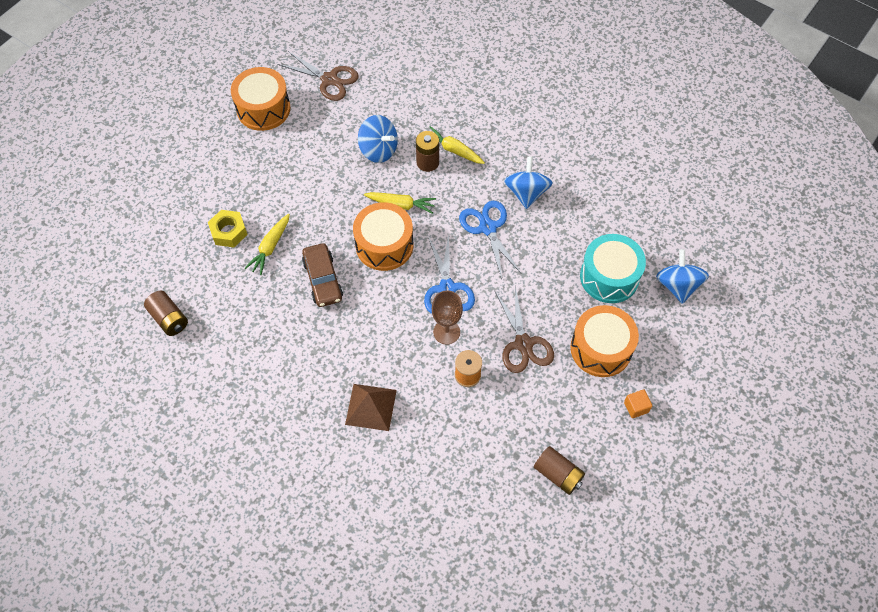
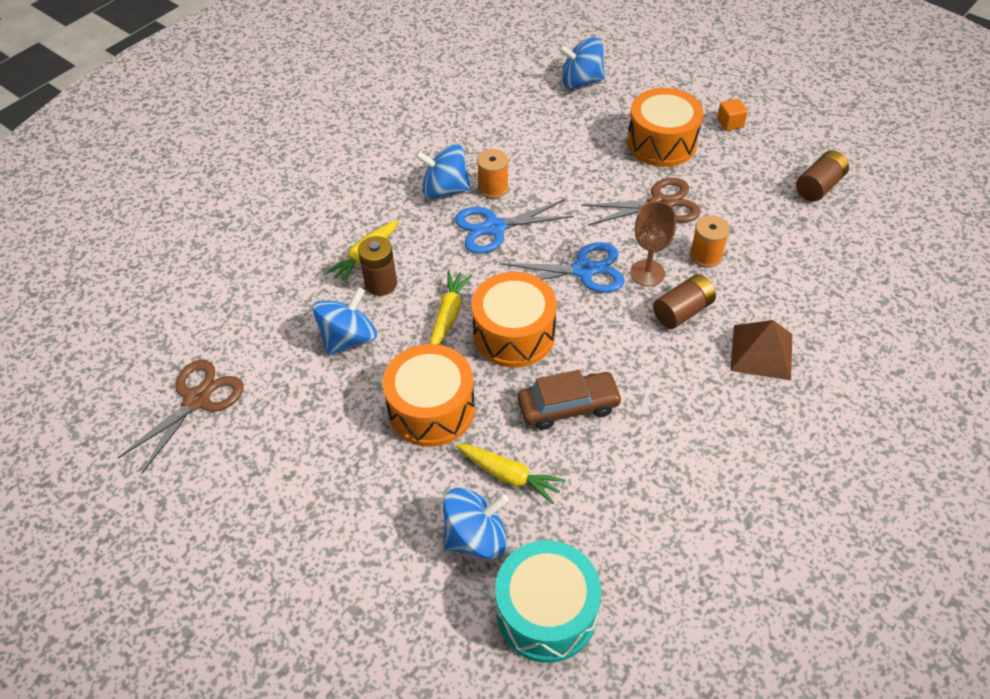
camera: 85 degrees left, 10 degrees down
brown battery [144,291,188,336] -> brown battery moved to [653,274,716,329]
yellow nut [208,210,248,247] -> blue spinning top [443,488,509,559]
orange drum [231,67,291,131] -> orange drum moved to [383,344,475,447]
turquoise drum [580,234,646,303] -> turquoise drum moved to [495,540,601,663]
none -> orange spool [477,149,509,199]

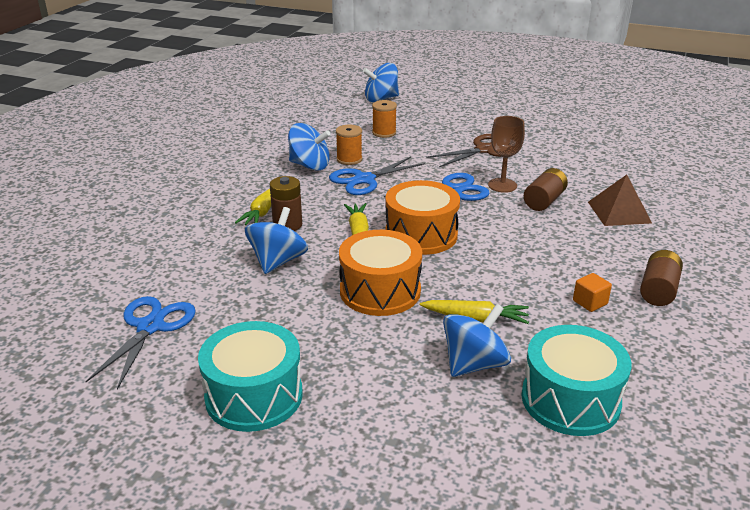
camera: 20 degrees left, 20 degrees down
brown scissors [118,360,244,474] -> blue scissors [86,296,196,390]
blue spinning top [415,144,471,199] -> blue spinning top turned 150 degrees counterclockwise [288,123,331,171]
brown car [518,370,623,430] -> none
orange drum [627,88,704,167] -> none
orange spool [690,215,730,268] -> orange spool moved to [372,100,397,138]
orange cube [717,99,748,131] -> orange cube moved to [573,273,612,312]
brown battery [796,151,849,202] -> brown battery moved to [640,250,683,306]
none -> turquoise drum [198,321,303,432]

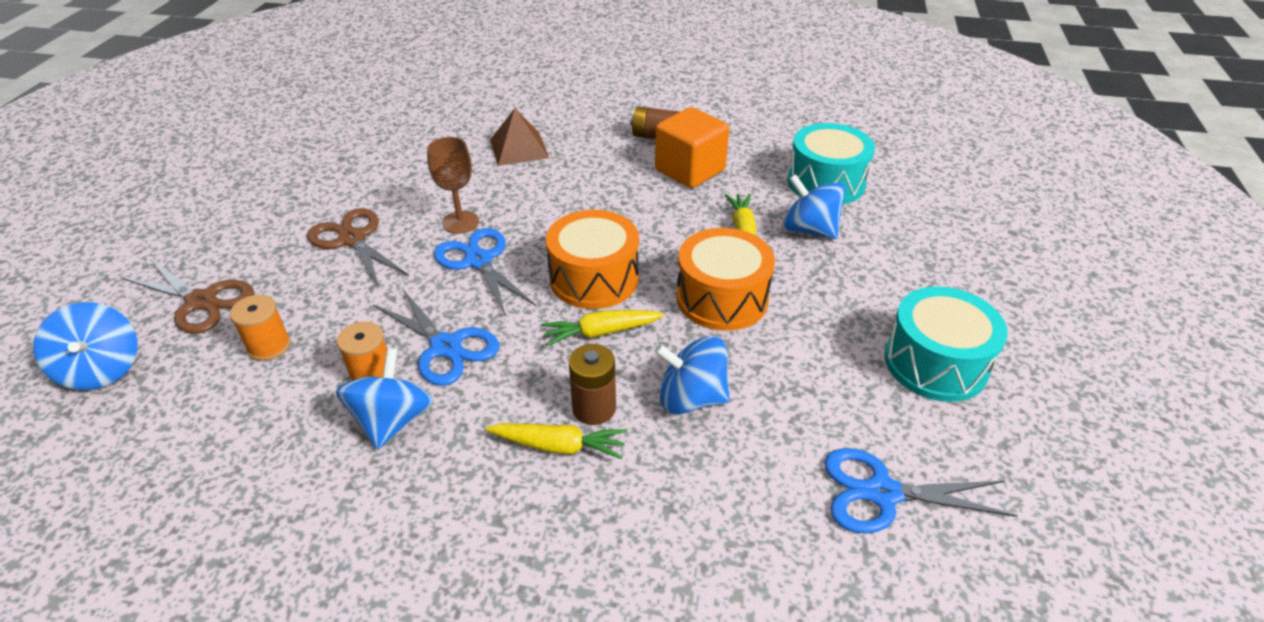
camera: 100 degrees left, 10 degrees up
brown battery [524,168,568,211] -> none
orange cube [573,273,612,312] -> orange cube [655,107,729,188], size x2.24
none -> brown scissors [122,259,254,334]

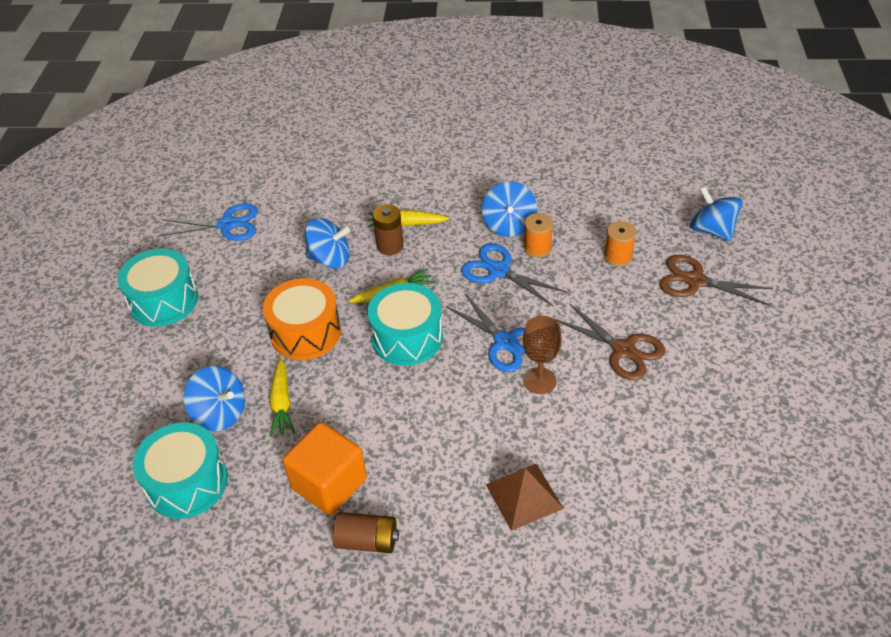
camera: 175 degrees right, 5 degrees up
orange drum [546,210,639,309] -> turquoise drum [367,283,443,366]

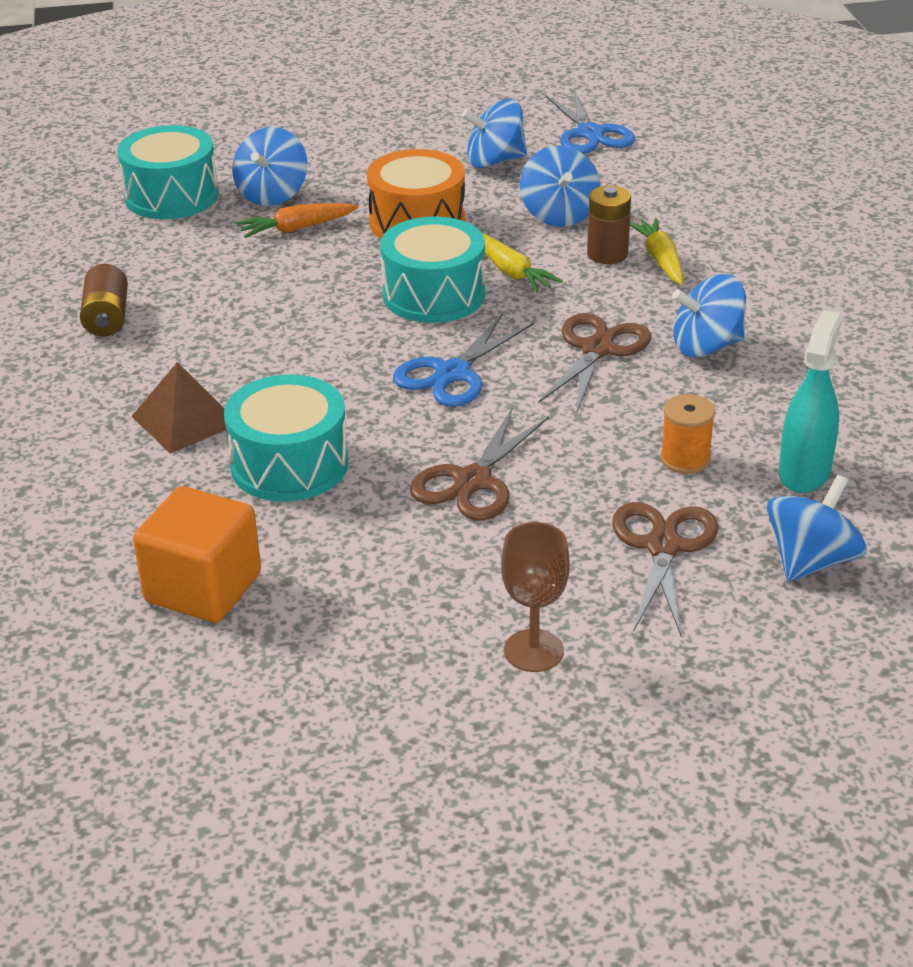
camera: 75 degrees right, 10 degrees down
turquoise drum [117,249,198,327] -> turquoise drum moved to [224,374,348,502]
yellow carrot [270,358,295,437] -> orange carrot [236,203,359,238]
orange cube [283,422,367,515] -> orange cube moved to [133,486,261,623]
blue scissors [461,243,566,306] -> brown scissors [538,313,651,414]
brown goblet [523,316,562,394] -> brown goblet moved to [501,522,570,672]
orange spool [524,213,553,258] -> none
none -> blue spinning top [461,99,527,168]
none -> turquoise spray bottle [779,310,842,493]

